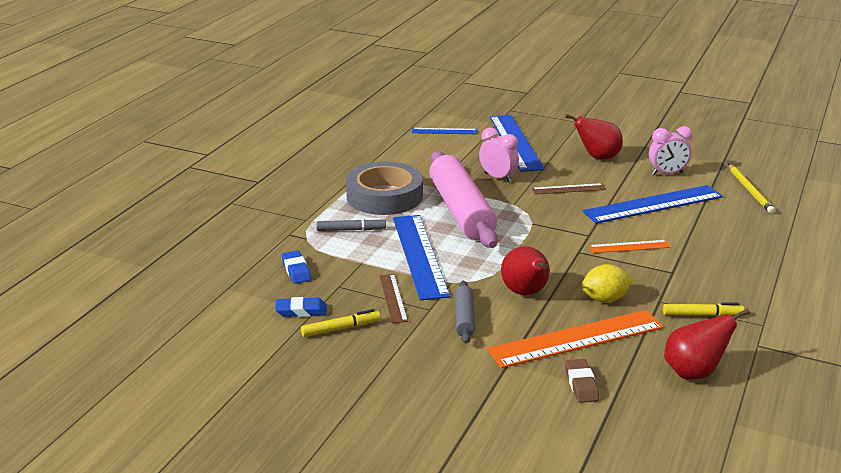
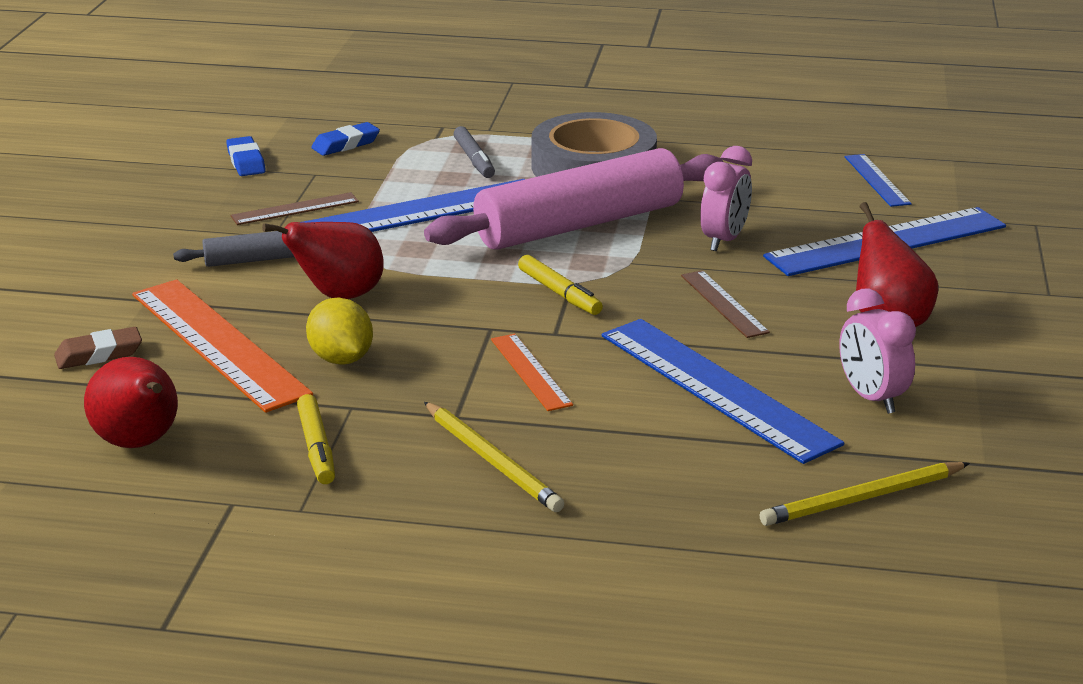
camera: 75 degrees right, 0 degrees up
yellow marker [301,309,381,337] -> yellow marker moved to [518,255,603,315]
none -> yellow pencil [424,402,564,512]

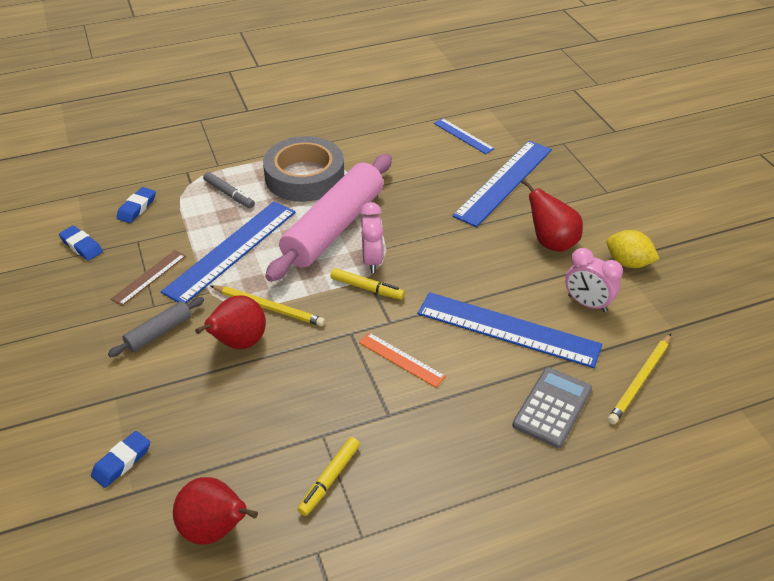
camera: 30 degrees left, 15 degrees up
brown eraser [54,327,142,369] -> blue eraser [91,431,150,488]
orange ruler [132,279,313,413] -> none
yellow marker [297,394,335,484] -> yellow marker turned 75 degrees clockwise [297,437,360,516]
yellow lemon [306,298,373,365] -> yellow lemon moved to [607,230,659,268]
yellow pencil [424,402,564,512] -> yellow pencil moved to [211,285,325,326]
brown ruler [681,270,770,338] -> none
pink clock [700,146,752,251] -> pink clock moved to [360,202,383,273]
none -> grey calculator [512,367,592,448]

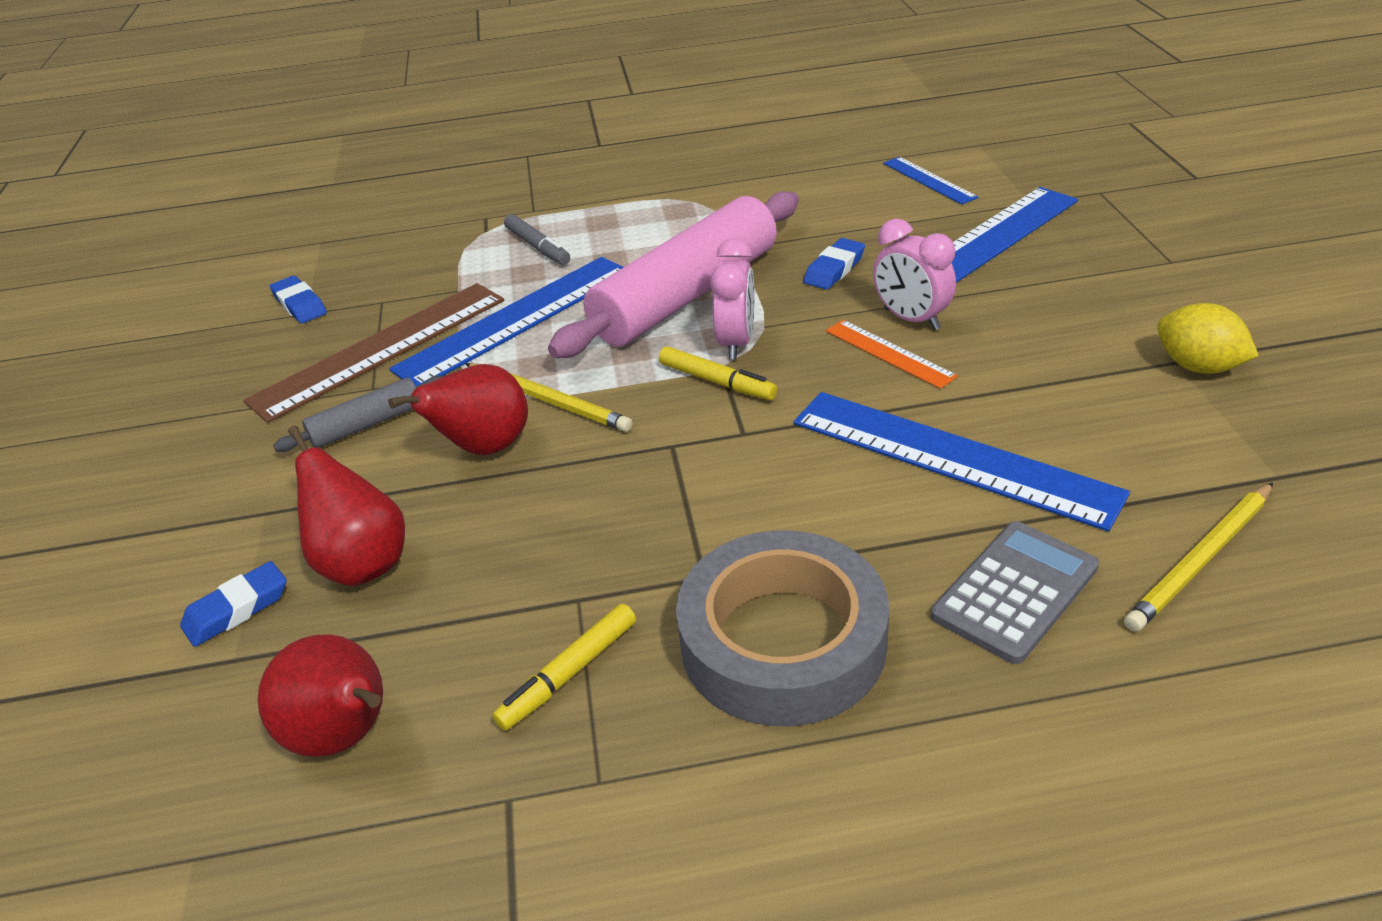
camera: 15 degrees right, 5 degrees down
brown ruler [111,250,186,306] -> brown ruler [243,283,504,423], size x1.97
blue eraser [116,187,156,223] -> blue eraser moved to [803,238,865,290]
grey tape [263,136,344,202] -> grey tape moved to [676,531,889,726]
orange ruler [359,332,446,387] -> orange ruler moved to [826,320,958,389]
red pear [521,179,583,252] -> red pear moved to [288,425,405,586]
pink clock [565,248,623,312] -> pink clock moved to [873,219,956,330]

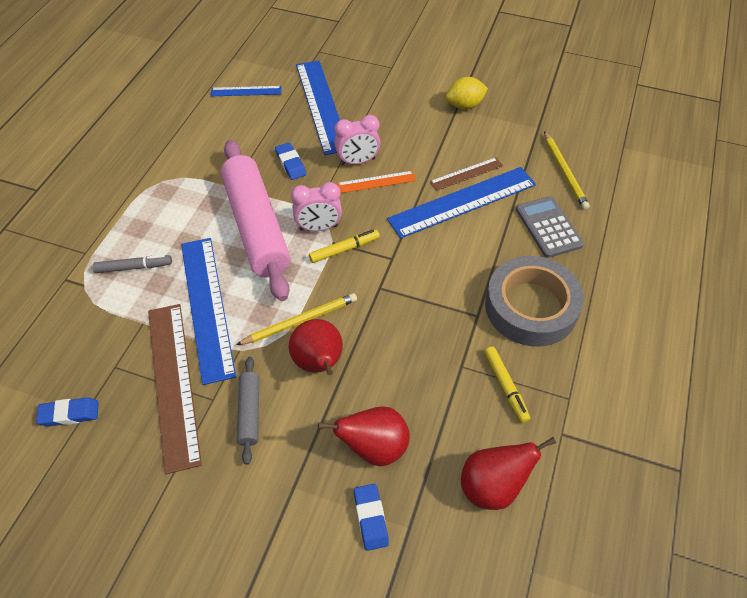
camera: 65 degrees left, 15 degrees up
pink clock [710,238,754,359] -> pink clock turned 135 degrees clockwise [291,182,342,231]
none -> brown ruler [430,157,503,191]

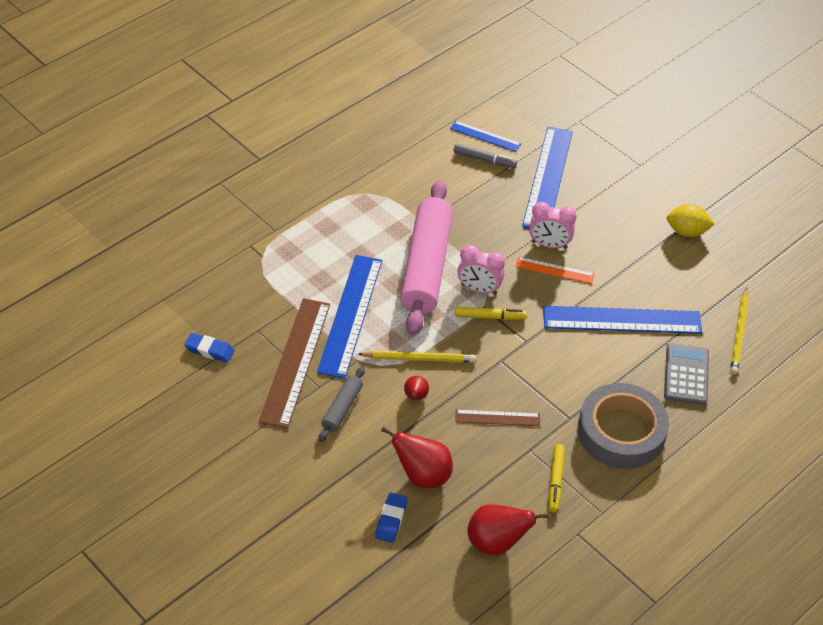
camera: 25 degrees right, 5 degrees down
grey marker [93,255,172,273] -> grey marker moved to [453,144,517,168]
blue eraser [275,143,306,180] -> none
red pear [288,319,343,375] -> red pear [404,376,429,400], size x0.53
brown ruler [430,157,503,191] -> brown ruler moved to [456,410,540,426]

